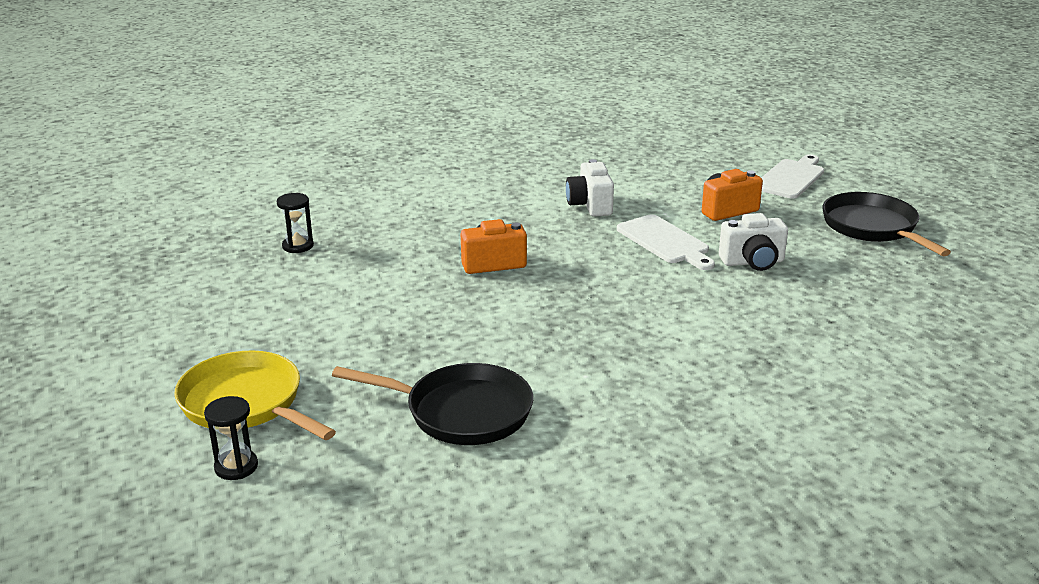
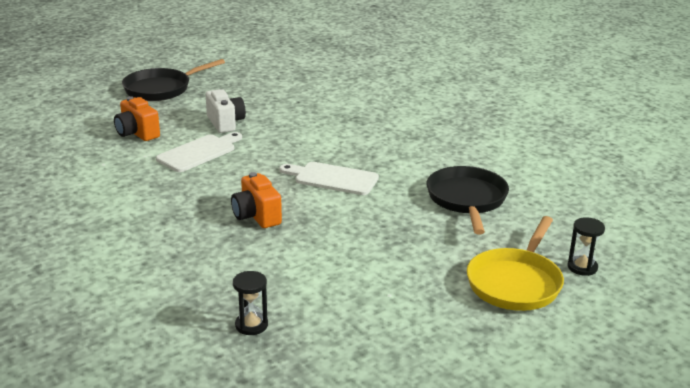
camera: 105 degrees left, 0 degrees up
white camera [566,159,614,217] -> none
white cutting board [761,154,824,199] -> white cutting board moved to [279,162,379,195]

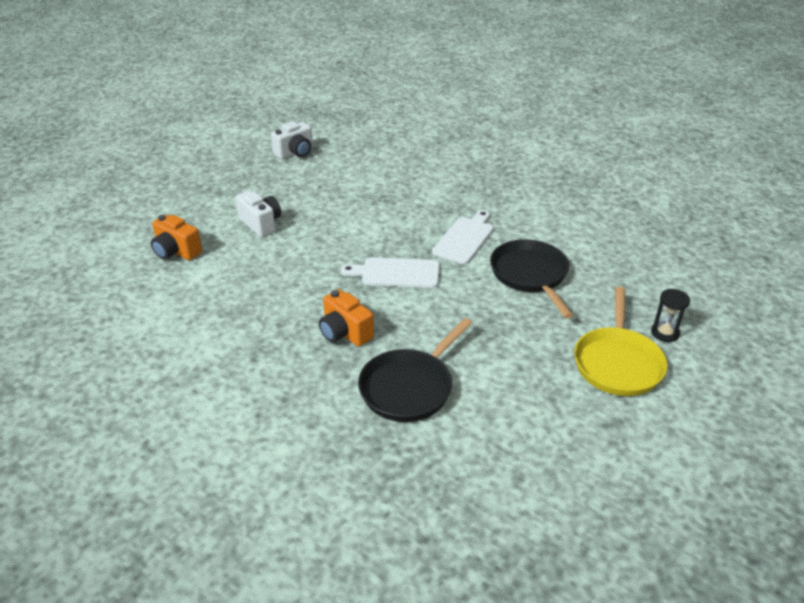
camera: 15 degrees left, 10 degrees up
black pan [122,59,225,101] -> black pan moved to [358,318,472,422]
white cutting board [156,132,242,172] -> white cutting board moved to [432,210,494,264]
black hourglass [233,271,268,335] -> none
none -> white camera [271,121,313,159]

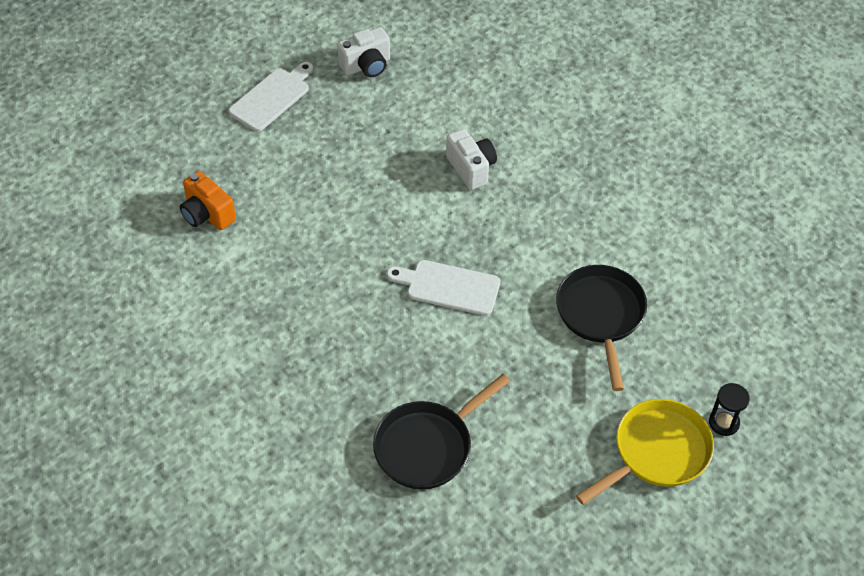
camera: 10 degrees right, 15 degrees up
white camera [236,190,281,237] -> white camera moved to [446,129,497,190]
orange camera [319,289,374,347] -> none
white cutting board [432,210,494,264] -> white cutting board moved to [229,62,314,132]
yellow pan [574,287,668,396] -> yellow pan turned 150 degrees counterclockwise [576,399,714,505]

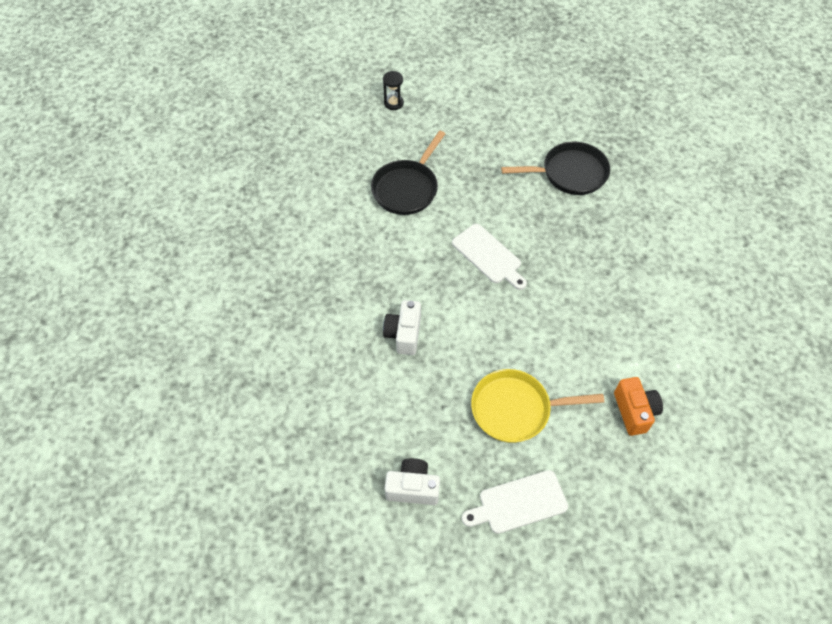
camera: 145 degrees left, 5 degrees up
yellow pan [576,399,714,505] -> yellow pan moved to [471,369,604,443]

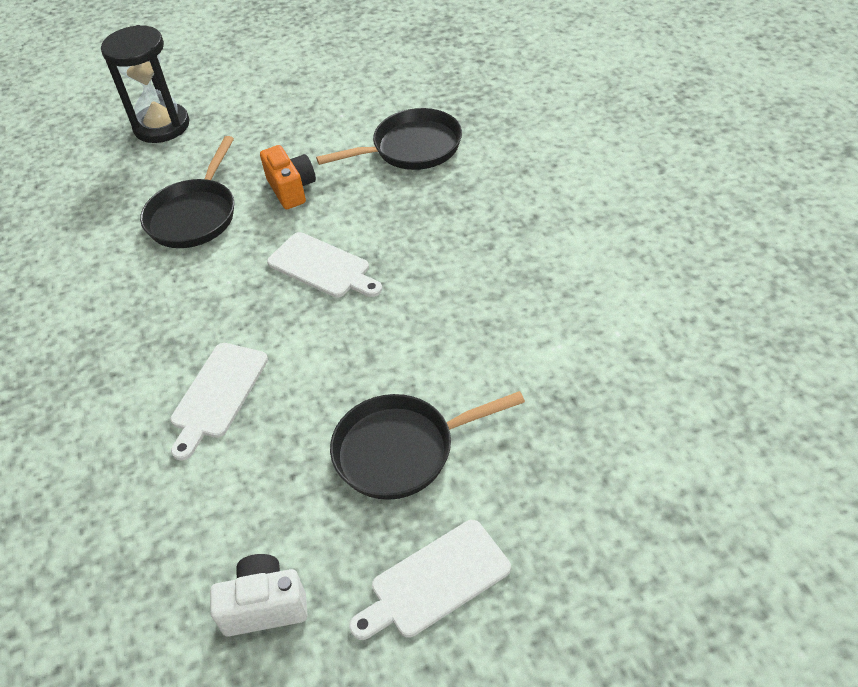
camera: 10 degrees left, 10 degrees down
black hourglass [383,71,404,110] -> black hourglass [101,25,190,143], size x2.10
white camera [383,300,421,355] -> white cutting board [170,343,268,461]
yellow pan [471,369,604,443] -> black pan [330,391,525,500]
orange camera [614,377,663,436] -> orange camera moved to [260,145,316,209]

